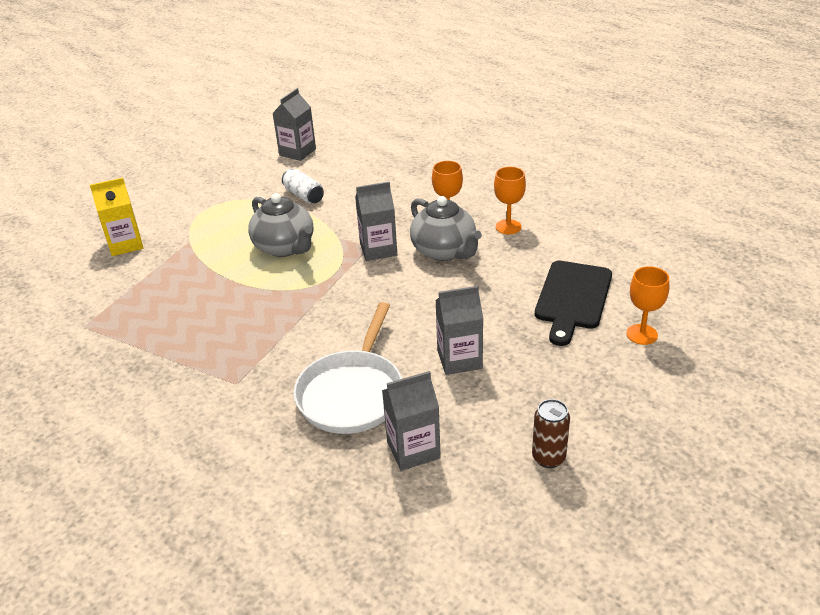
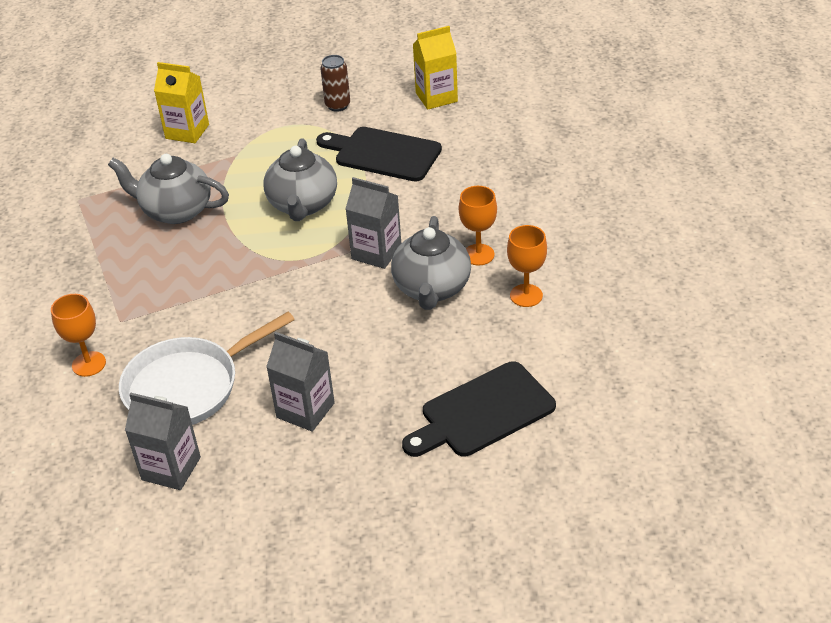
camera: 40 degrees right, 5 degrees up
grey carton [272,88,316,161] -> yellow carton [413,26,458,110]
white can [282,169,324,204] -> black cutting board [316,127,442,181]
brown can [532,399,570,468] -> brown can moved to [320,55,350,112]
orange goblet [626,266,669,345] -> orange goblet moved to [51,294,106,377]
none -> grey teapot [108,154,229,224]

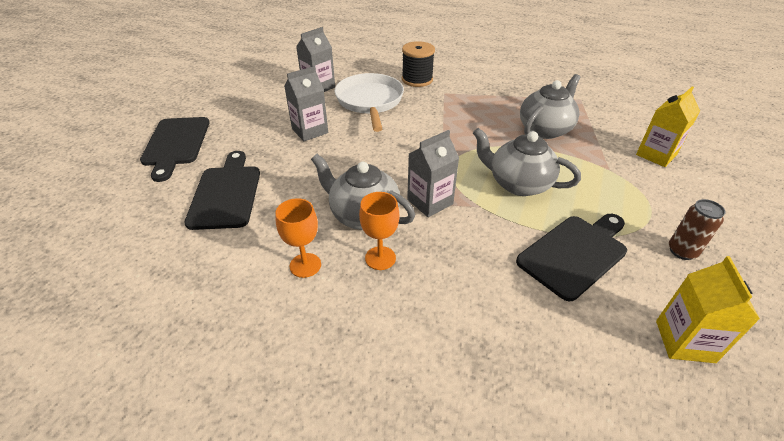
camera: 115 degrees right, 0 degrees up
orange goblet [51,294,106,377] -> black spool [402,41,435,87]
none -> black cutting board [140,117,209,182]

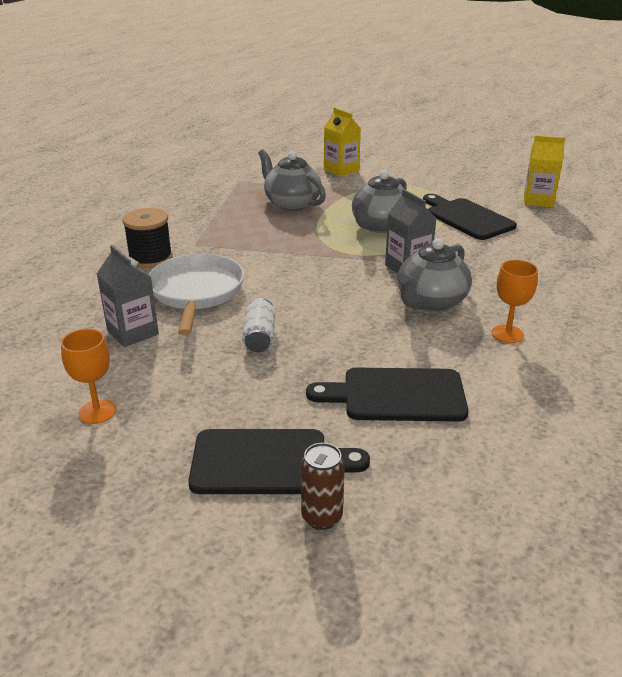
camera: 85 degrees left, 10 degrees down
grey carton [284,66,328,141] -> white can [242,298,275,352]
white pan [334,73,404,132] -> white pan turned 90 degrees clockwise [149,254,244,335]
orange goblet [359,192,399,270] -> orange goblet moved to [61,329,116,424]
brown can [669,199,725,260] -> brown can moved to [301,443,345,530]

